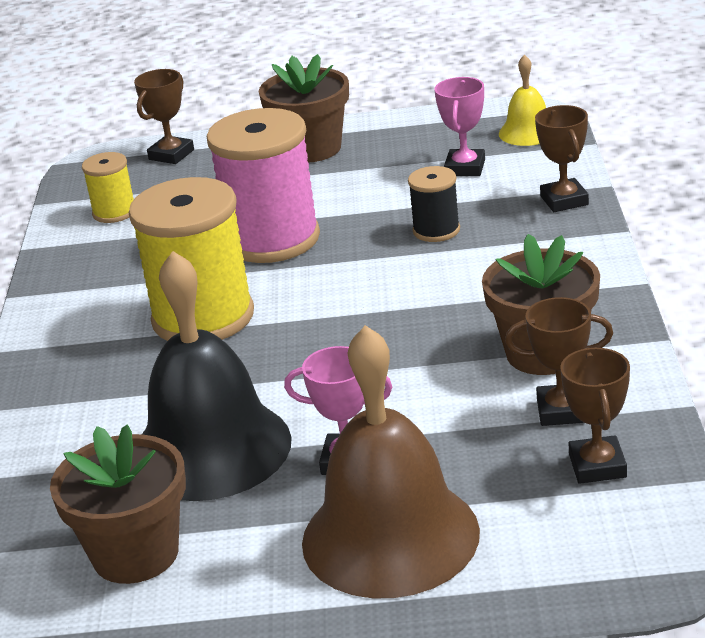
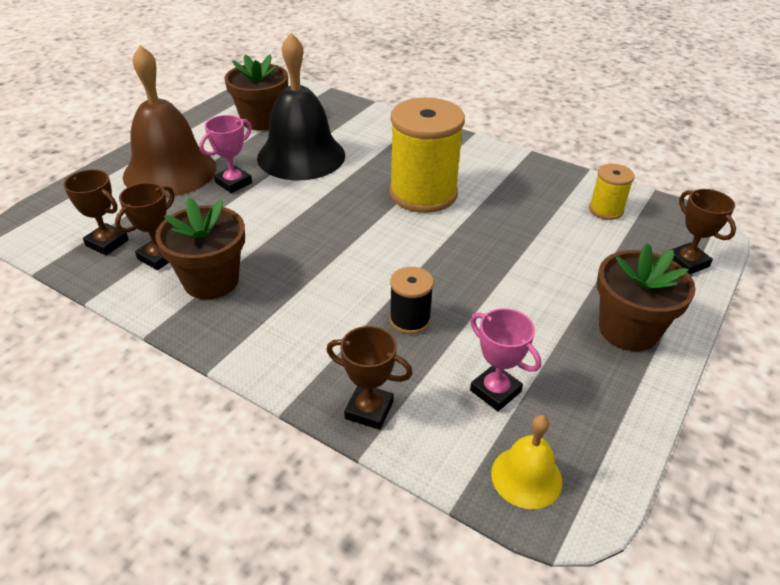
camera: 120 degrees right, 10 degrees up
pink spool [207,108,320,263] -> none

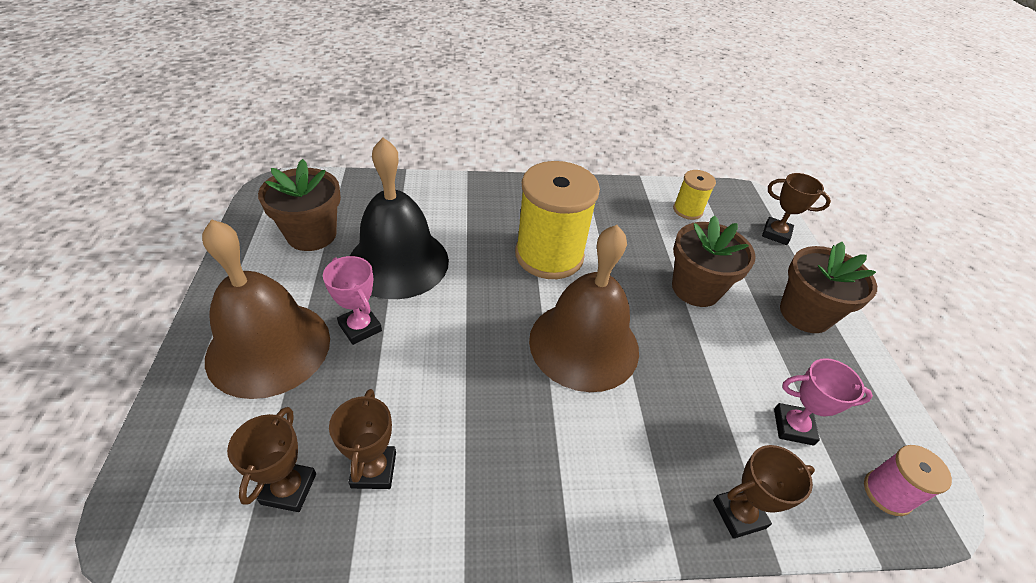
camera: 40 degrees left, 5 degrees up
brown trophy [64,169,129,255] -> brown trophy turned 75 degrees counterclockwise [227,407,316,512]
brown flower pot [155,198,245,299] -> brown flower pot moved to [672,215,756,307]
pink trophy [200,115,252,193] -> pink trophy turned 45 degrees counterclockwise [323,256,382,345]
black spool [390,267,434,334] -> none
yellow bell [491,415,562,509] -> pink spool [864,445,952,516]
none -> brown bell [529,225,639,392]

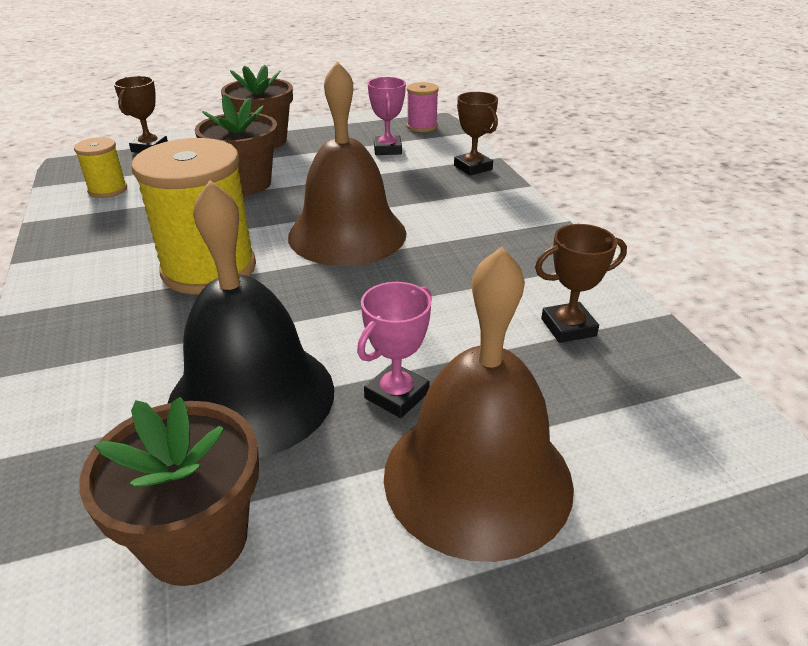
camera: 100 degrees left, 10 degrees down
brown trophy [227,407,316,512] -> none

